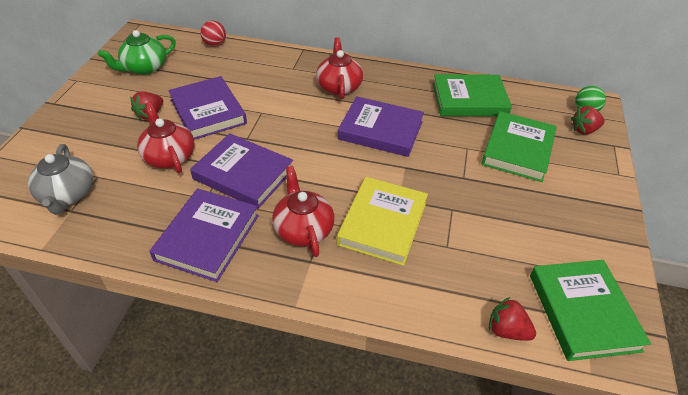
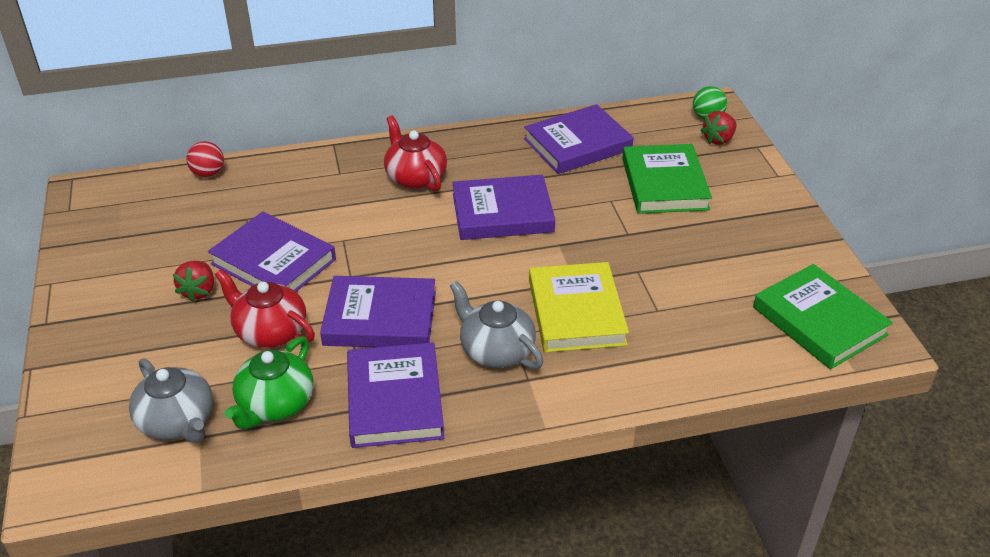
camera: 25 degrees left, 5 degrees down
green teapot [98,30,176,75] -> green teapot moved to [225,336,313,430]
red teapot [272,166,334,257] -> grey teapot [450,281,543,369]
green book [433,74,512,116] -> purple book [524,104,634,174]
red strawberry [489,297,536,341] -> none

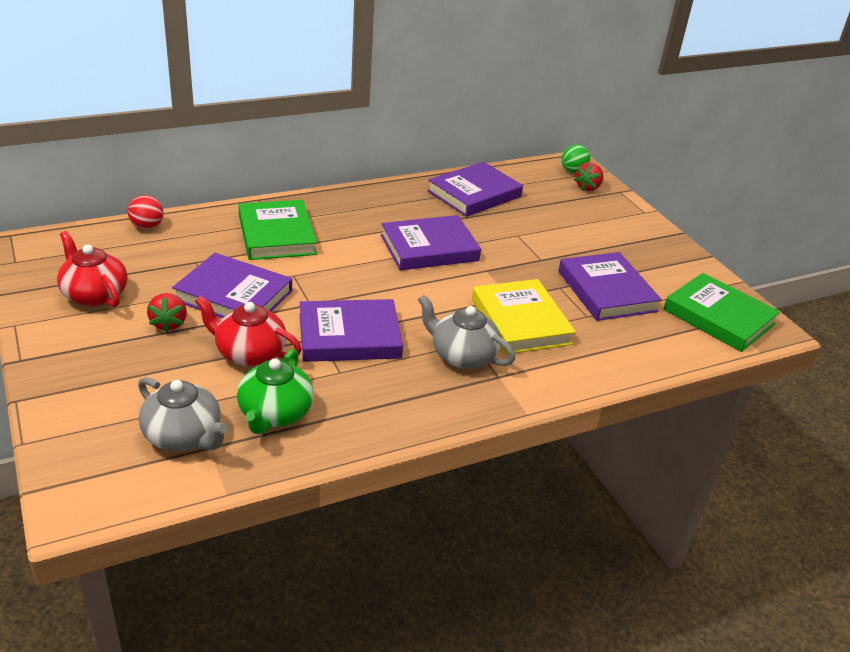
camera: 15 degrees left, 5 degrees down
purple book [347,342,444,448] -> purple book moved to [558,252,662,321]
red teapot [384,115,447,191] -> red teapot moved to [57,231,128,307]
green book [622,144,712,214] -> green book moved to [238,200,317,260]

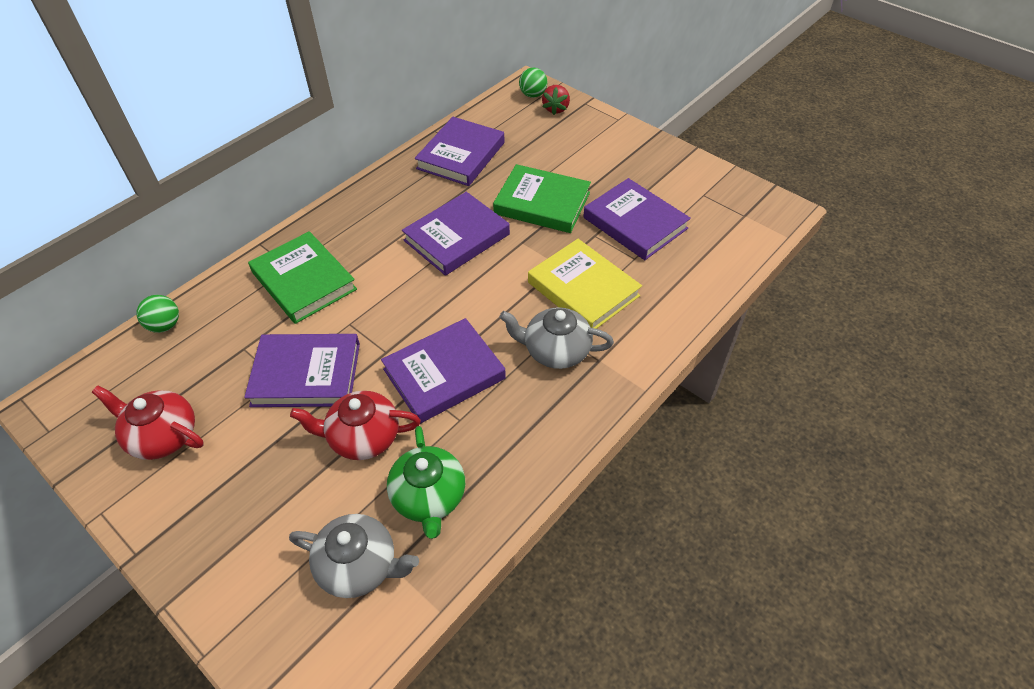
camera: 20 degrees left, 15 degrees up
red ball [127,195,163,229] -> green ball [137,295,179,333]
red strawberry [147,293,187,333] -> none
green book [664,273,780,352] -> green book moved to [493,164,591,233]

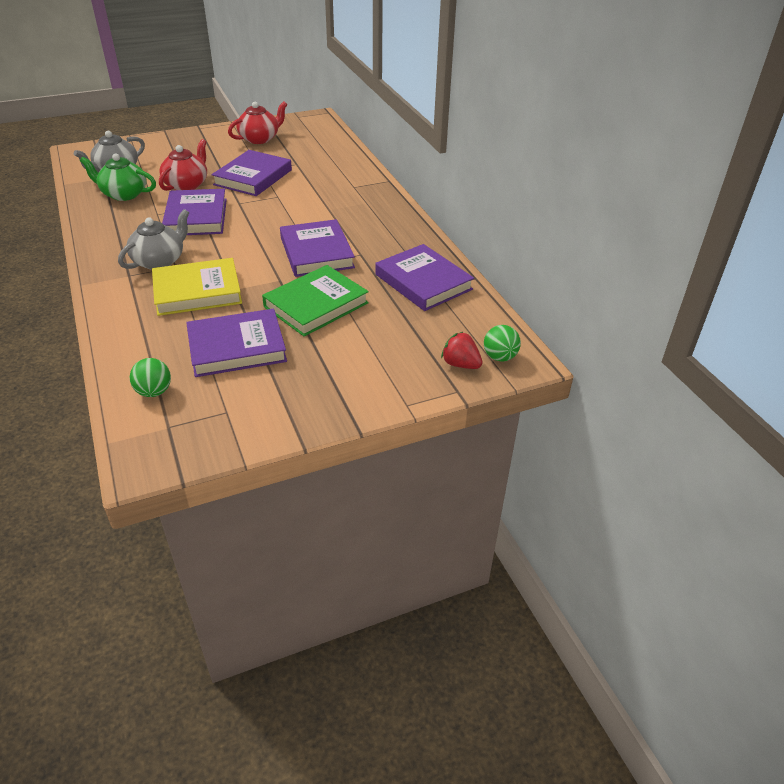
camera: 115 degrees right, 10 degrees down
green ball [137,295,179,333] -> green ball moved to [130,358,171,397]
green book [248,231,357,324] -> none

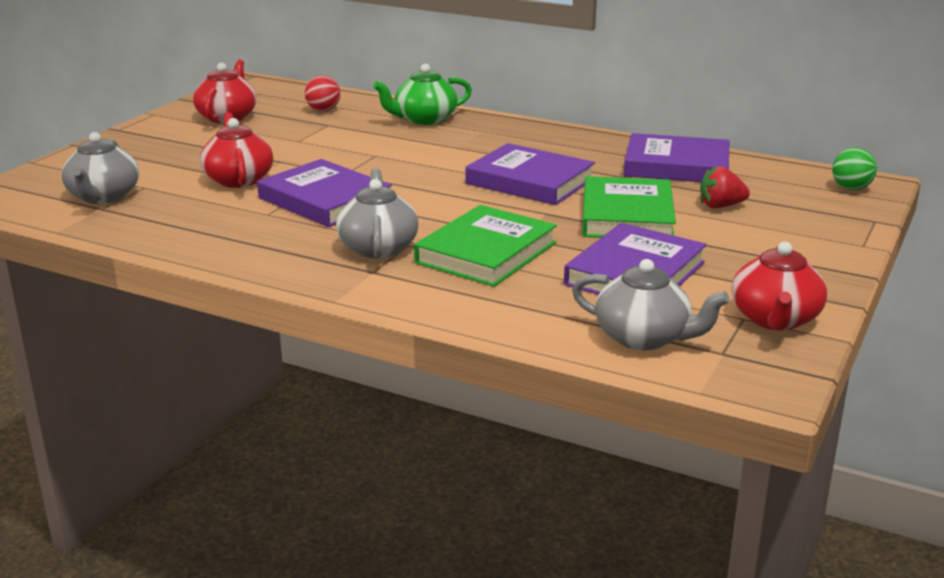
camera: 40 degrees left, 15 degrees down
green teapot [80,153,156,201] -> green teapot moved to [373,64,472,125]
green ball [130,358,171,397] -> grey teapot [572,259,730,350]
yellow book [152,258,242,316] -> green book [414,205,557,287]
purple book [212,150,292,196] -> none
red strawberry [441,332,483,369] -> red strawberry moved to [700,166,750,208]
none -> red ball [305,76,340,111]
none -> red teapot [731,242,827,331]

